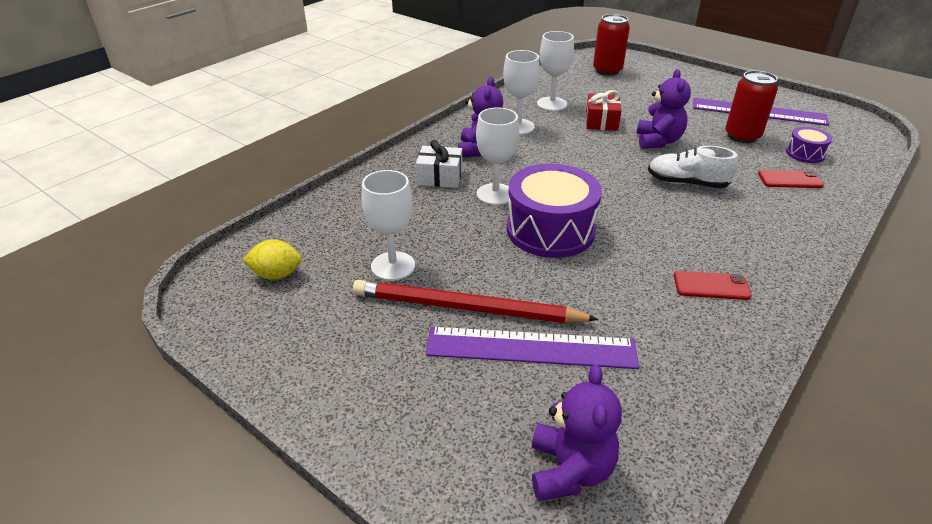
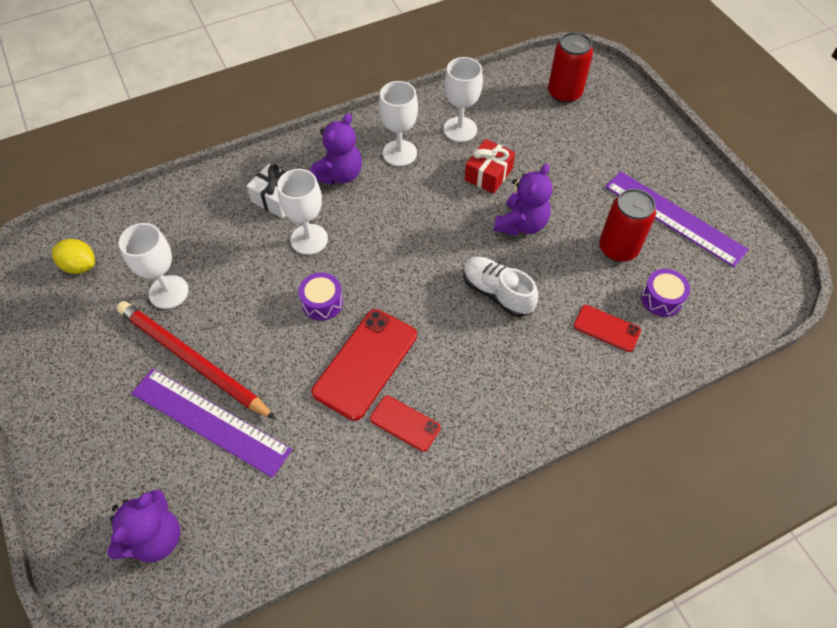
camera: 25 degrees right, 20 degrees up
purple drum [507,164,602,258] -> purple drum [299,273,343,321], size x0.49
none -> red phone [311,309,417,421]

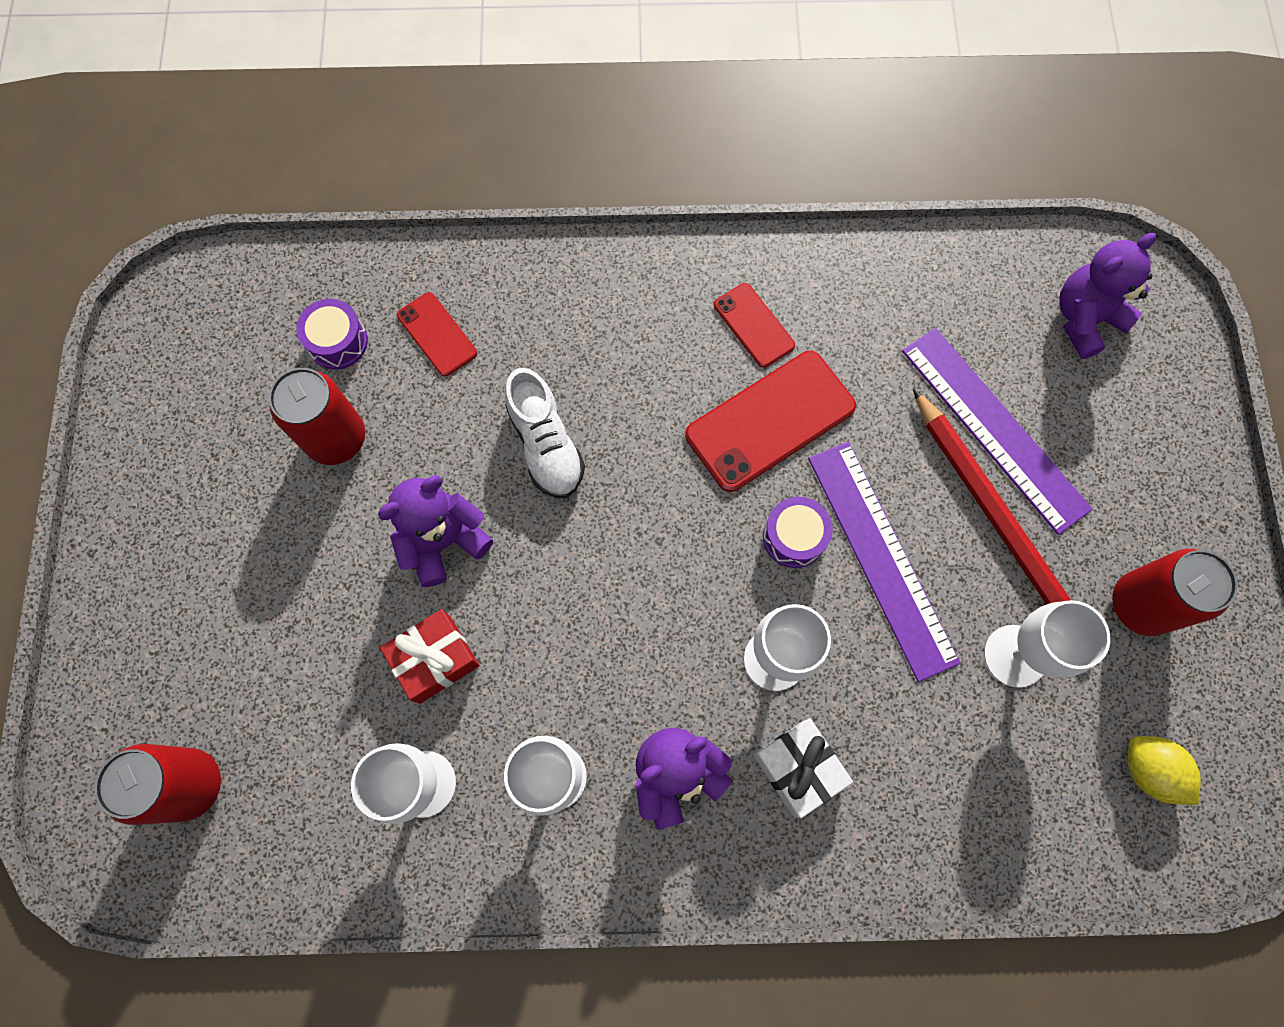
camera: 155 degrees left, 15 degrees up
purple ruler [605,171,749,267] -> purple ruler moved to [808,442,961,682]
none -> red can [1112,549,1238,636]

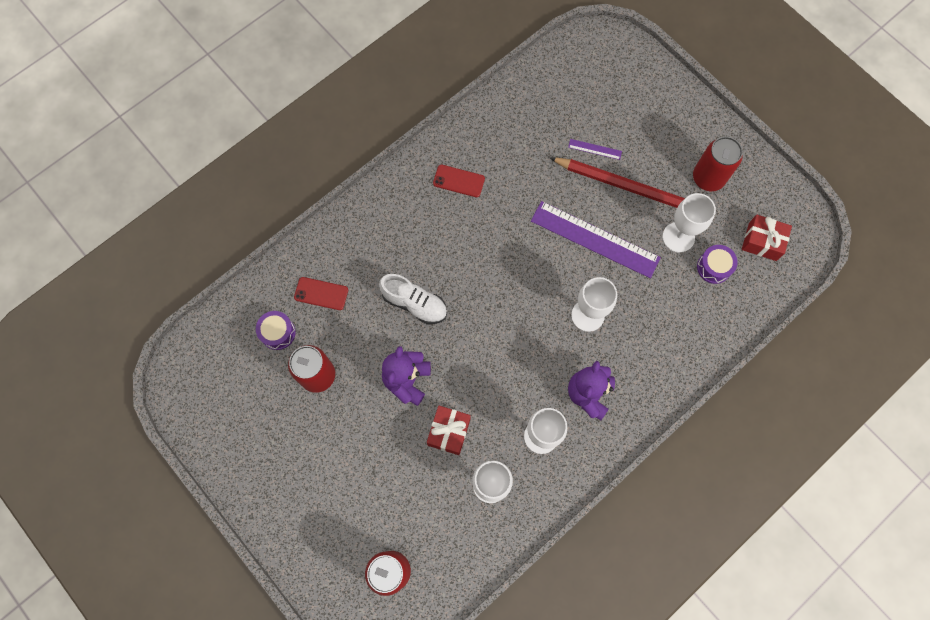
camera: 40 degrees left, 0 degrees up
red phone [685,351,856,492] -> none
white gift [753,718,853,818] -> none
purple drum [763,497,833,568] -> purple drum moved to [697,245,738,284]
purple ruler [902,328,1093,535] -> purple ruler [568,139,622,160], size x0.42
purple teddy bear [1059,233,1157,359] -> none
yellow lemon [1128,736,1201,805] -> red gift [742,215,792,261]

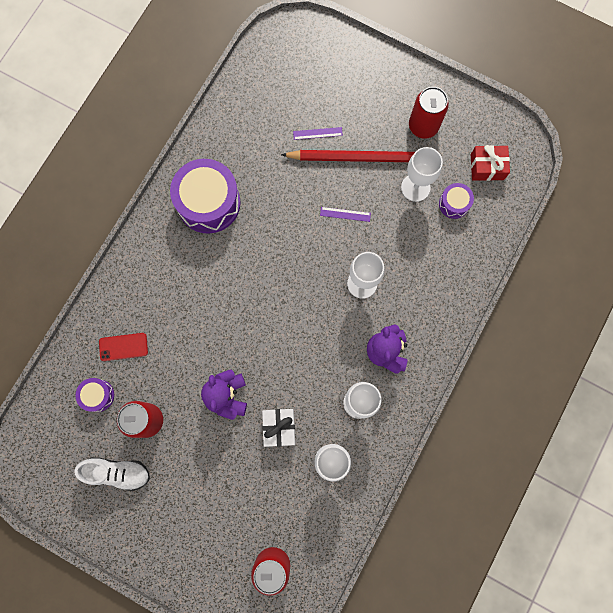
camera: 20 degrees left, 5 degrees up
white shoe [379,274,447,324] -> white shoe moved to [74,457,150,491]
red gift [427,406,471,455] -> white gift [262,409,295,447]
red phone [433,165,485,197] -> purple drum [170,159,241,234]
purple ruler [531,201,661,278] -> purple ruler [320,207,371,222], size x0.42

